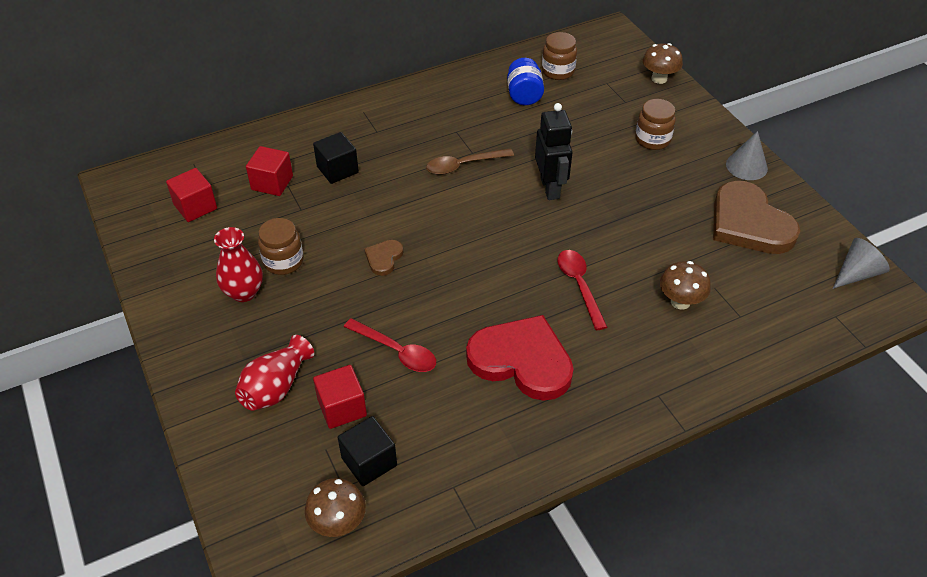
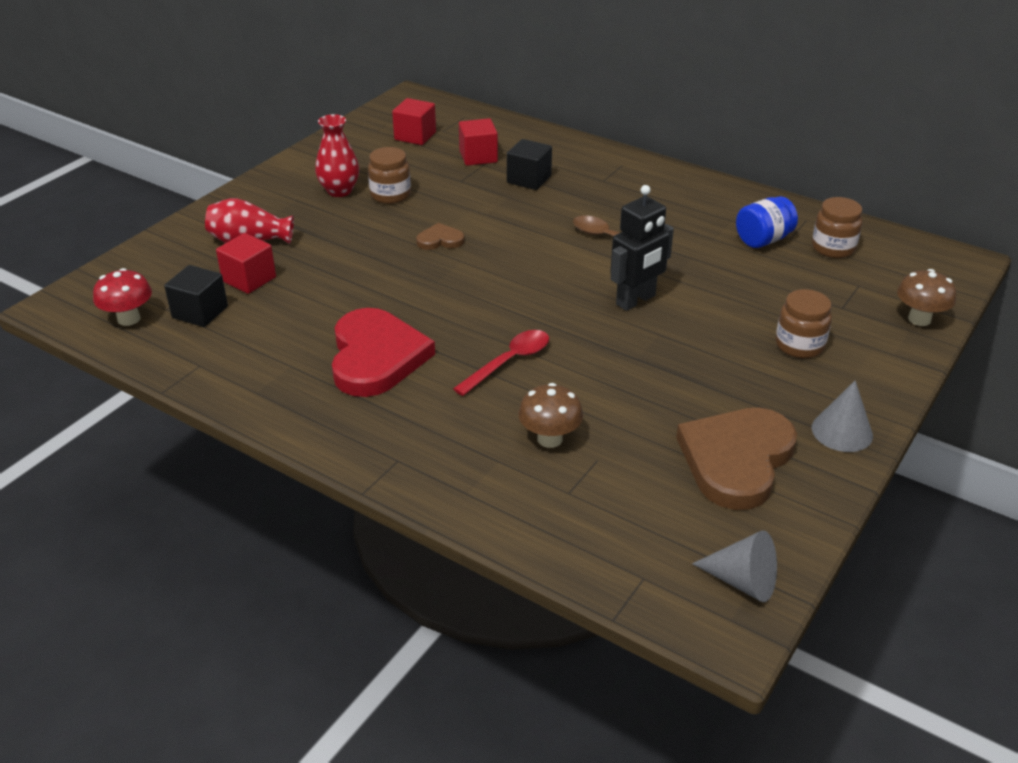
camera: 60 degrees right, 10 degrees down
brown mushroom [305,478,366,537] -> red mushroom [93,268,152,326]
red spoon [344,318,436,372] -> none

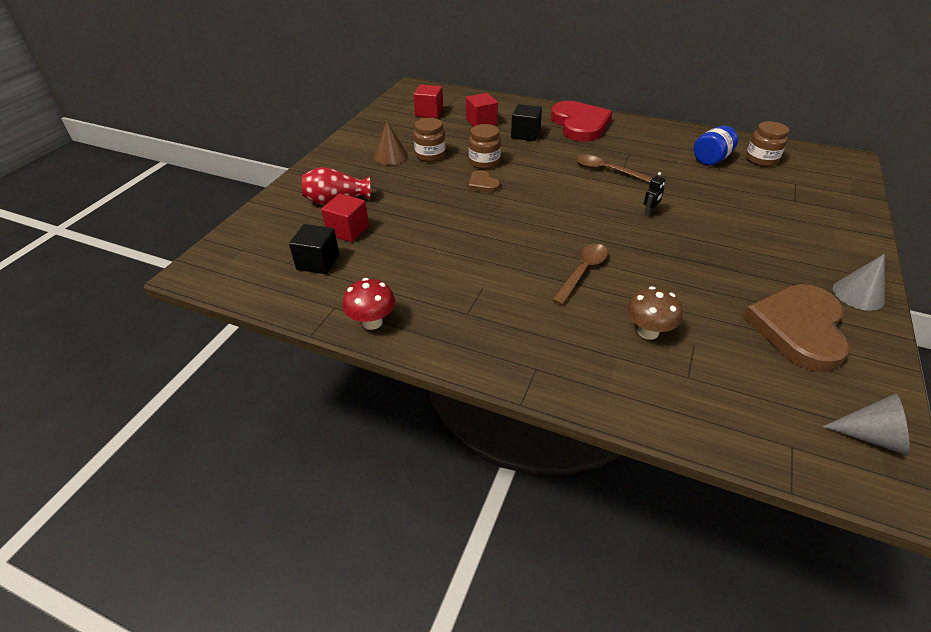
camera: 10 degrees left, 5 degrees up
red mushroom [93,268,152,326] -> red mushroom moved to [342,278,395,330]
red vase [315,114,359,197] -> brown cone [374,121,408,165]
red heart [332,308,435,397] -> red heart moved to [551,101,612,142]
brown heart [416,223,465,250] -> brown heart turned 105 degrees counterclockwise [468,170,500,192]
red spoon [453,330,549,396] -> brown spoon [552,244,608,305]
black robot [610,185,674,311] -> black robot [644,172,665,216], size x0.46
brown jar [776,289,832,358] -> brown jar moved to [469,124,501,169]
brown mushroom [897,269,956,326] -> none

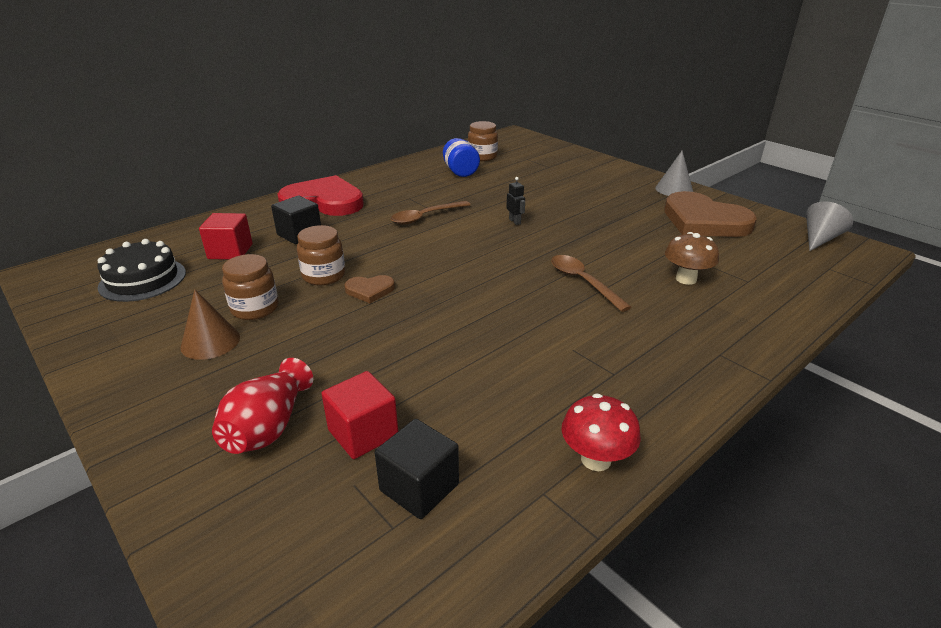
camera: 65 degrees left, 10 degrees down
red cube [413,84,443,118] -> black cake [97,239,186,302]

